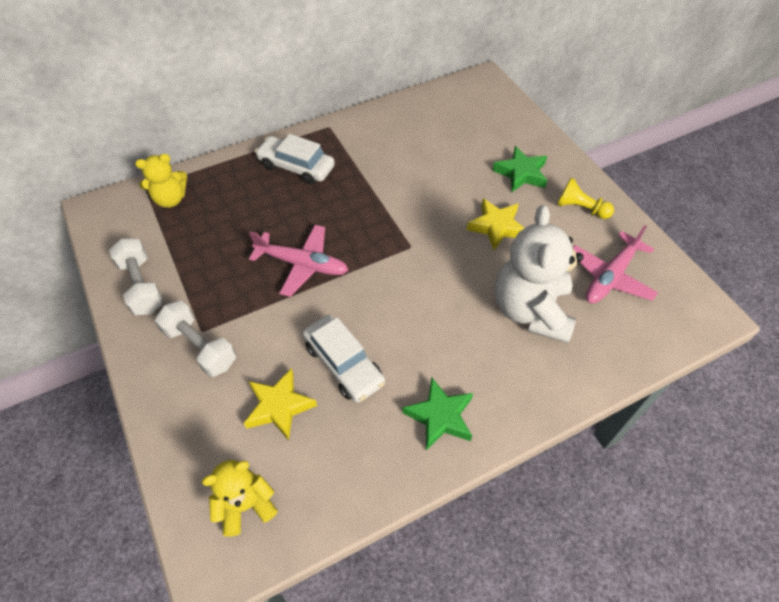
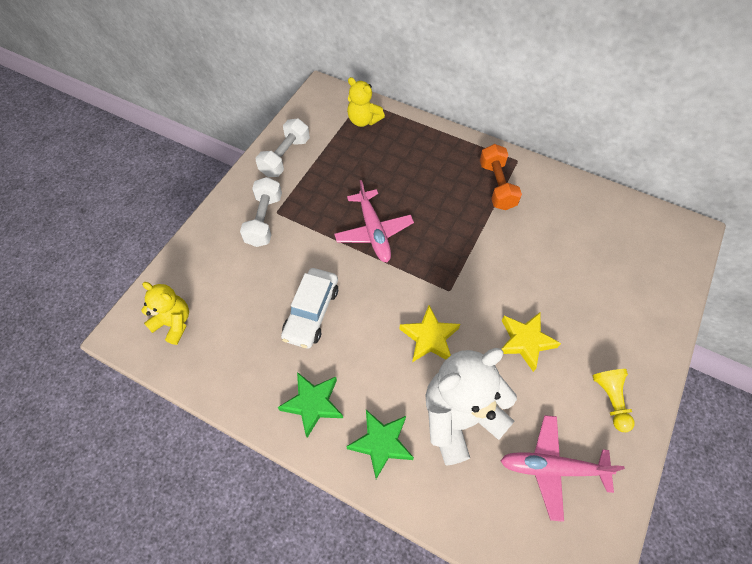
camera: 55 degrees right, 5 degrees up
yellow star [244,368,317,441] -> yellow star moved to [399,305,460,362]
white car [255,134,335,185] -> none
green star [492,146,547,192] -> green star moved to [346,410,414,479]
none -> orange dumbbell [480,144,522,210]

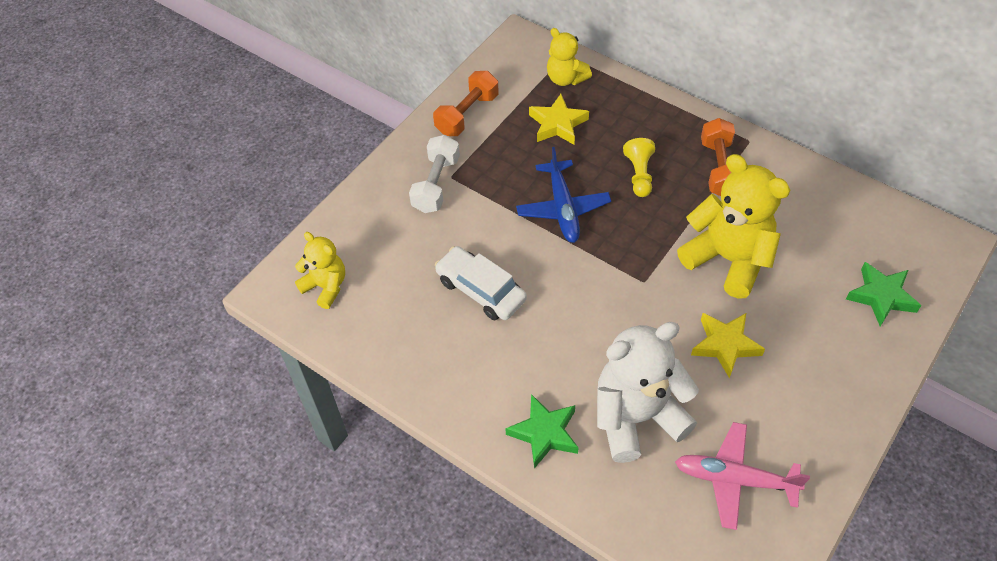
camera: 10 degrees right, 5 degrees down
white dumbbell [256,118,310,177] -> orange dumbbell [433,71,498,136]
green star [278,372,343,438] -> green star moved to [846,262,922,326]
white car [281,268,338,349] -> white car turned 105 degrees clockwise [435,246,527,320]
pink plane [334,180,414,262] -> blue plane [516,147,611,243]
yellow star [399,305,460,362] -> yellow star moved to [529,94,589,145]
yellow pawn [593,369,634,432] -> yellow pawn moved to [623,138,655,197]
none -> yellow teddy bear [677,154,790,299]

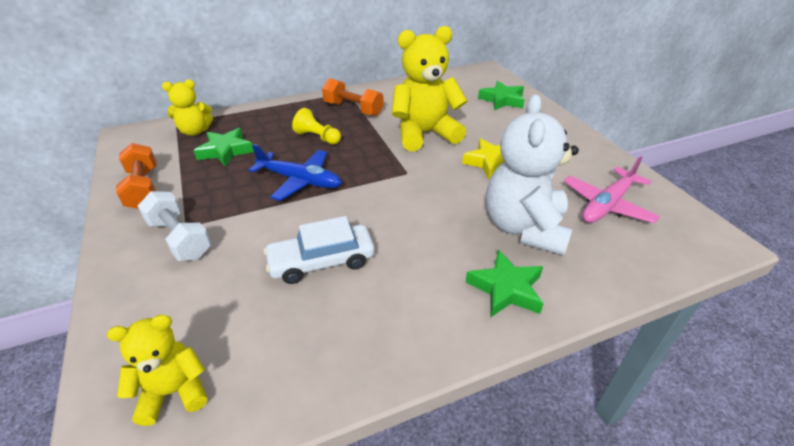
camera: 60 degrees left, 15 degrees down
yellow star [529,94,589,145] -> green star [193,128,254,167]

